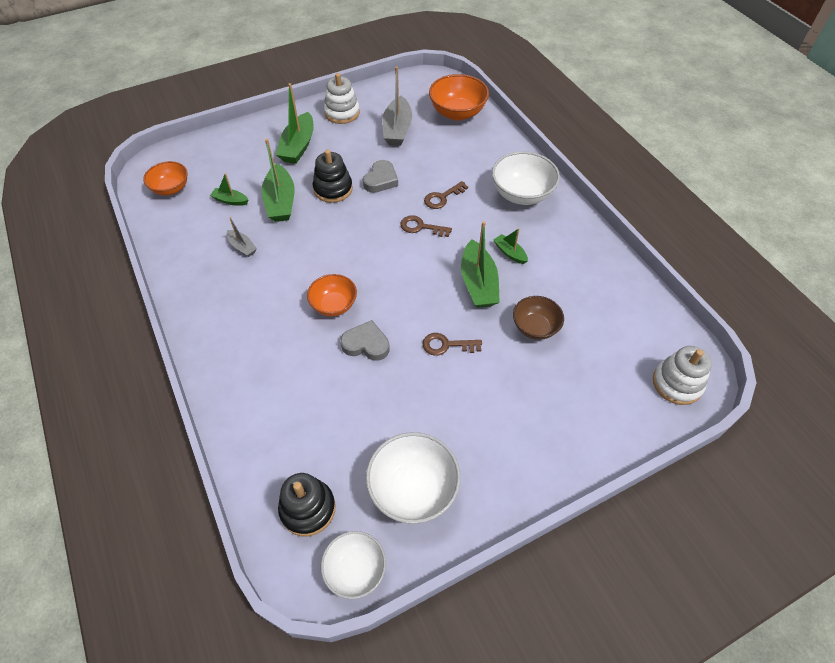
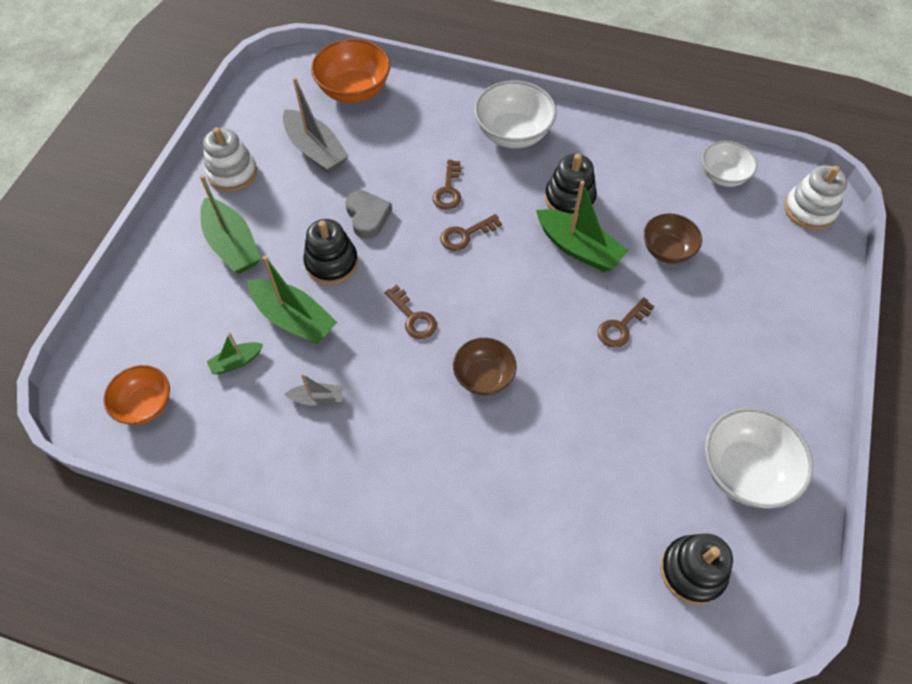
camera: 45 degrees left, 5 degrees up
orange bowl [307,274,357,316] -> brown bowl [453,338,517,395]
white bowl [321,531,386,599] -> white bowl moved to [702,141,758,187]
grey heart [340,320,390,361] -> none
green boat [494,228,528,264] -> black stacking toy [545,154,597,215]
none -> brown key [385,285,437,339]

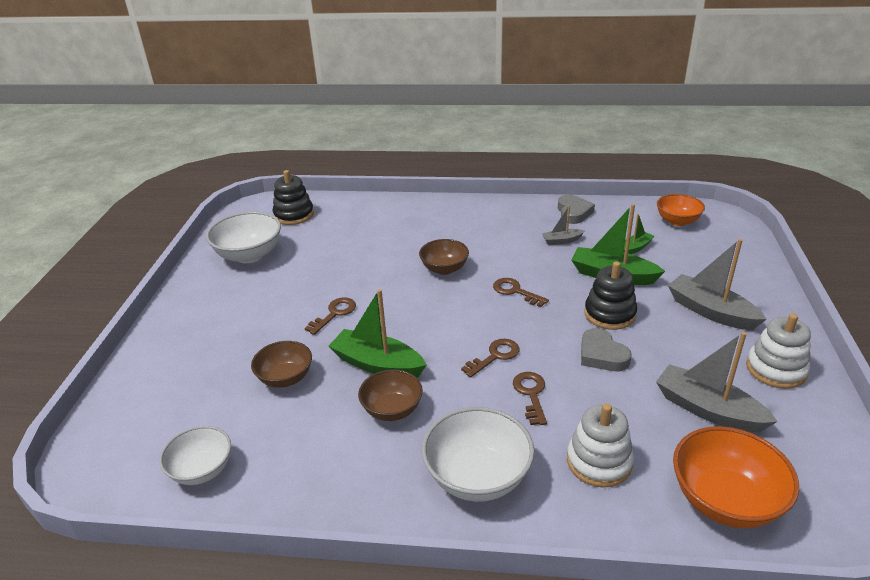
camera: 170 degrees right, 25 degrees down
green boat [200,175,261,273] -> grey boat [668,239,767,330]
black stacking toy [545,154,597,215] -> brown bowl [358,370,423,421]
white stacking toy [784,165,848,230] -> white stacking toy moved to [567,404,634,488]
none -> grey heart [558,195,595,224]

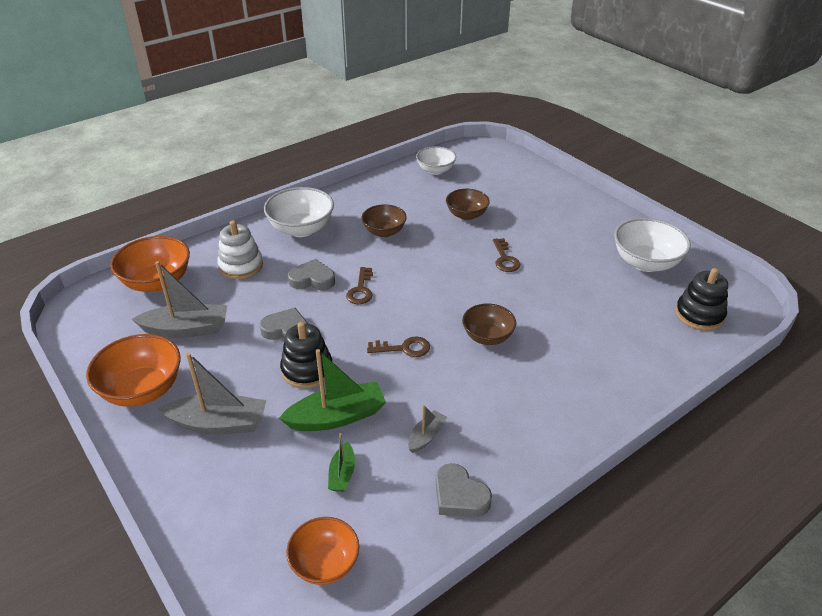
camera: 135 degrees right, 5 degrees up
green boat [329,289,427,378] -> none
brown key [513,372,547,425] -> grey heart [288,259,335,290]
white stacking toy [746,313,811,389] -> orange bowl [86,334,181,407]

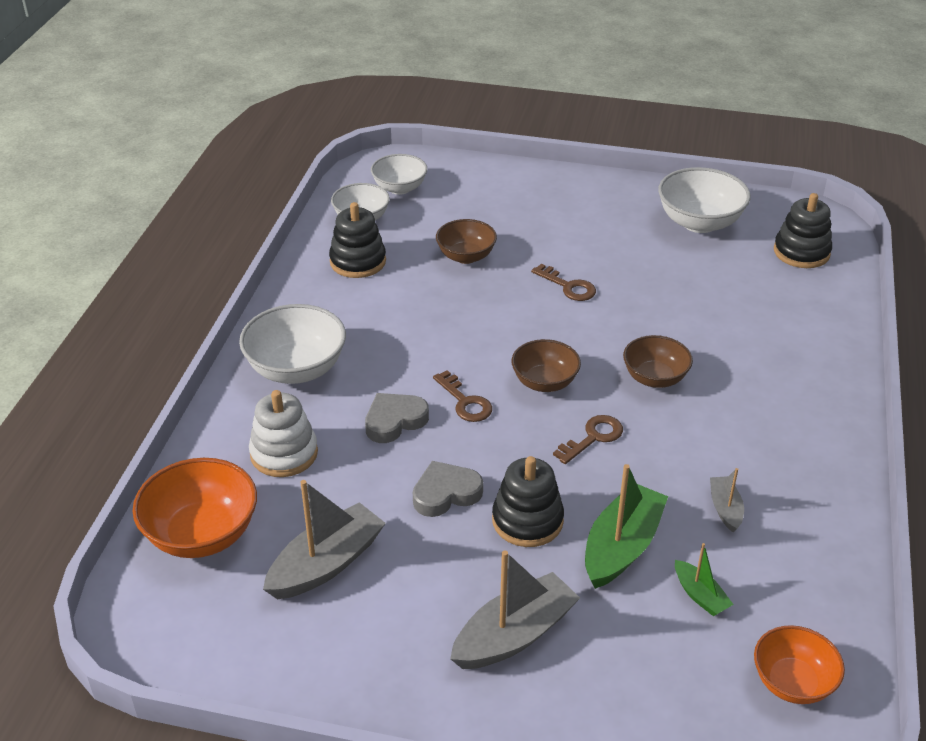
camera: 40 degrees left, 0 degrees up
orange bowl [86,334,181,407] -> none
brown bowl [361,204,407,237] -> brown bowl moved to [511,339,581,392]
grey heart [436,463,492,517] -> none
none -> black stacking toy [329,202,386,278]
none -> white bowl [371,154,427,195]

